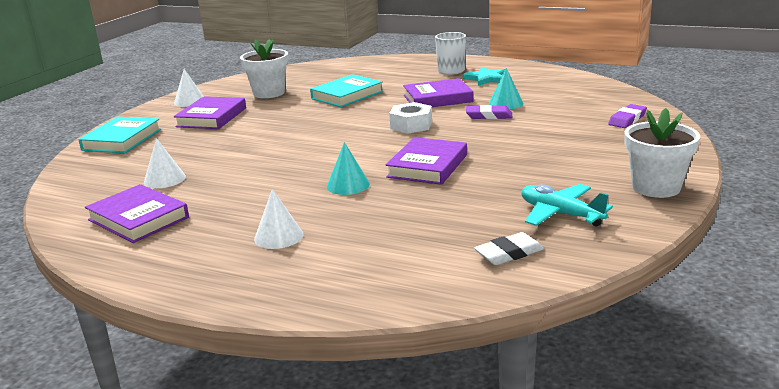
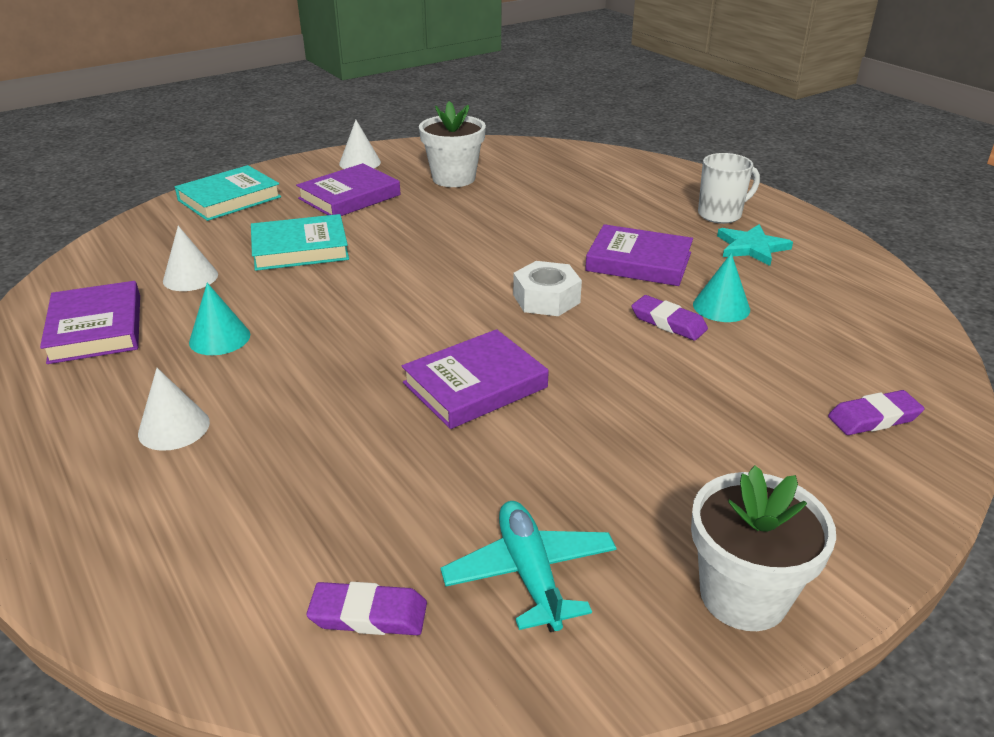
camera: 30 degrees right, 10 degrees up
turquoise book [310,74,383,107] -> turquoise book moved to [251,214,349,271]
turquoise cone [327,142,370,195] -> turquoise cone moved to [189,283,250,355]
white eraser [474,232,544,265] -> purple eraser [306,582,427,635]

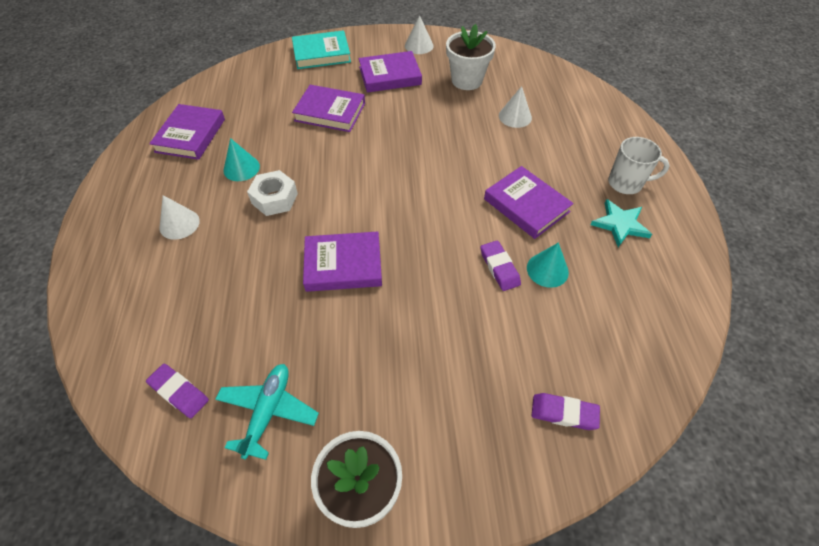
camera: 30 degrees right, 20 degrees up
white cone [163,226,218,291] -> white cone moved to [499,86,532,128]
turquoise book [251,214,349,271] -> purple book [292,85,365,132]
white nut [513,261,582,316] -> white nut moved to [247,170,298,216]

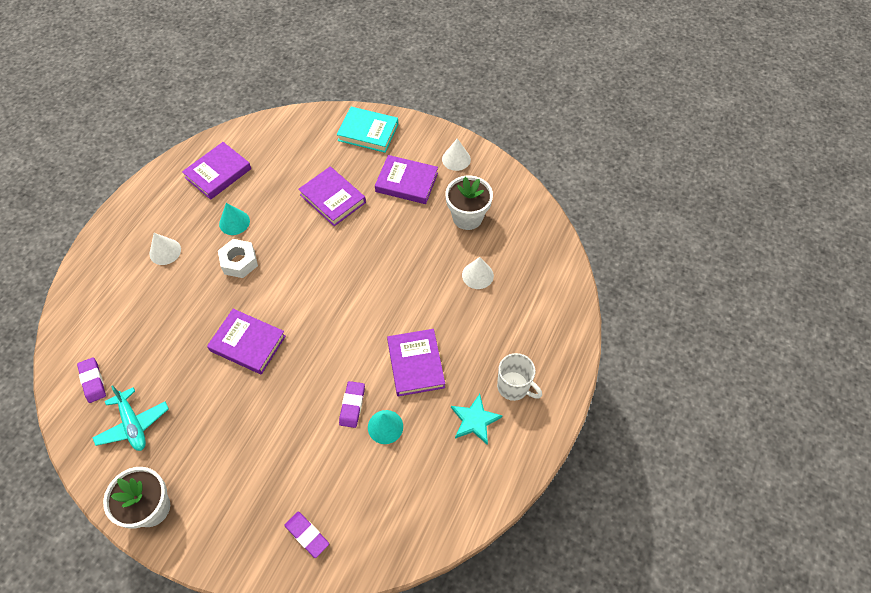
camera: 30 degrees right, 5 degrees up
turquoise plane [215,364,319,460] -> turquoise plane turned 105 degrees clockwise [92,386,169,451]

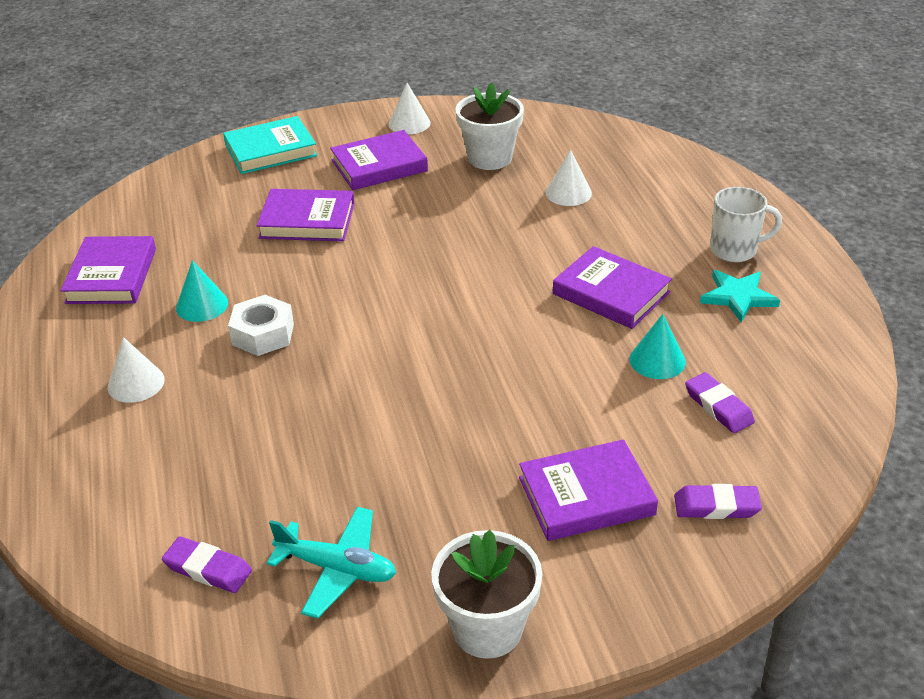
camera: 40 degrees left, 20 degrees down
purple book [207,309,286,375] -> purple book moved to [519,439,658,541]
purple eraser [339,381,365,428] -> purple eraser moved to [685,372,755,433]

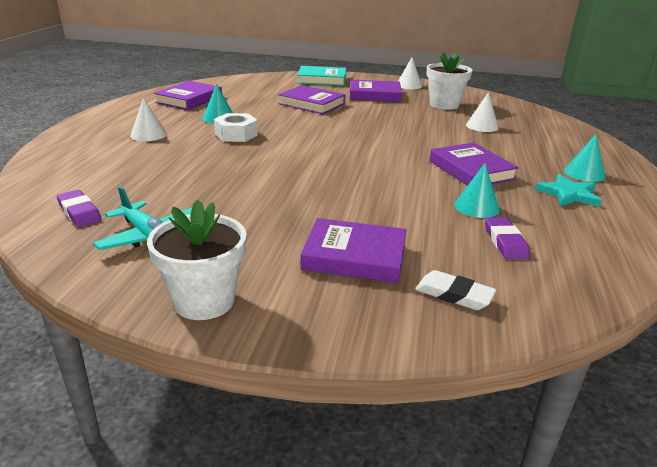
camera: 25 degrees right, 10 degrees down
purple eraser [674,484,762,519] -> white eraser [415,270,496,310]
white mug [710,187,782,262] -> turquoise cone [564,134,605,182]

